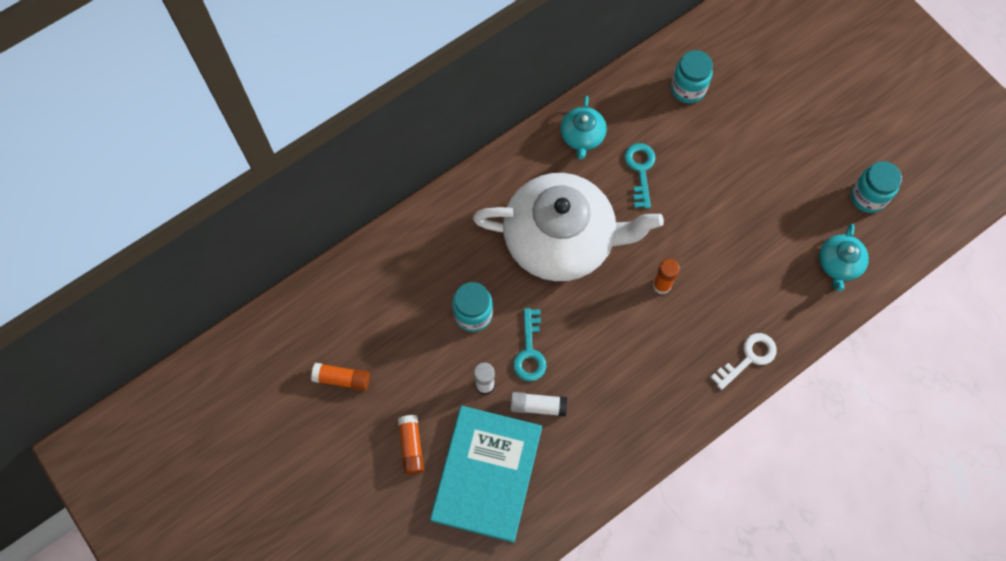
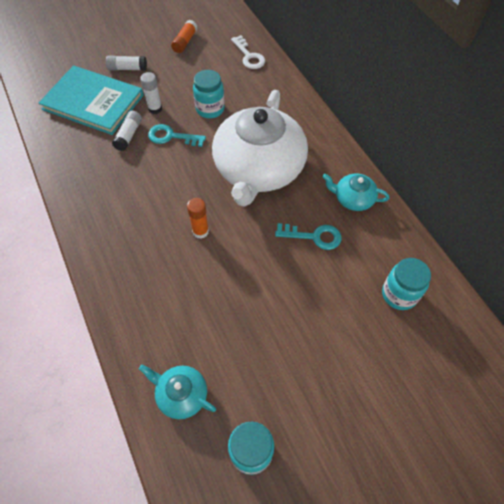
camera: 100 degrees right, 10 degrees down
orange glue stick [398,415,425,475] -> white glue stick [106,56,147,71]
white key [711,333,777,390] -> white key moved to [231,35,265,69]

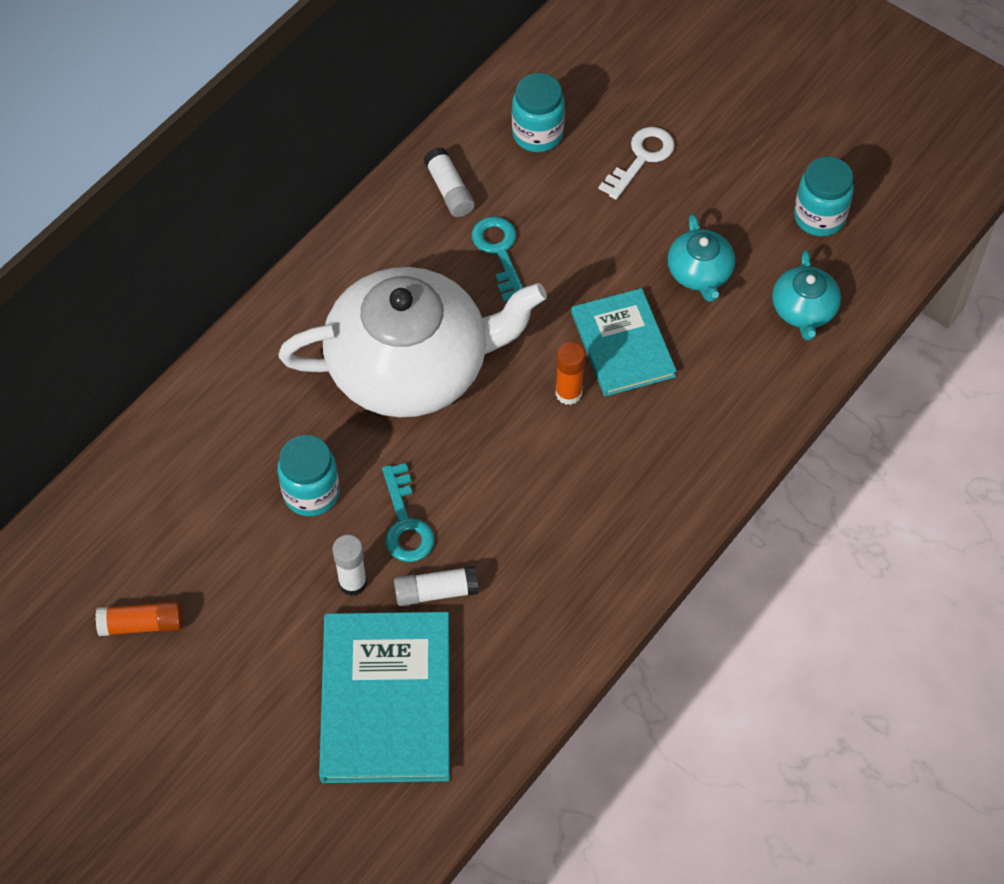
camera: 115 degrees left, 0 degrees up
white glue stick [106,56,147,71] -> white glue stick moved to [424,147,475,217]
white key [231,35,265,69] -> white key moved to [599,127,675,200]
turquoise teapot [323,173,390,211] -> turquoise teapot moved to [668,214,735,302]
none -> turquoise book [571,288,677,396]

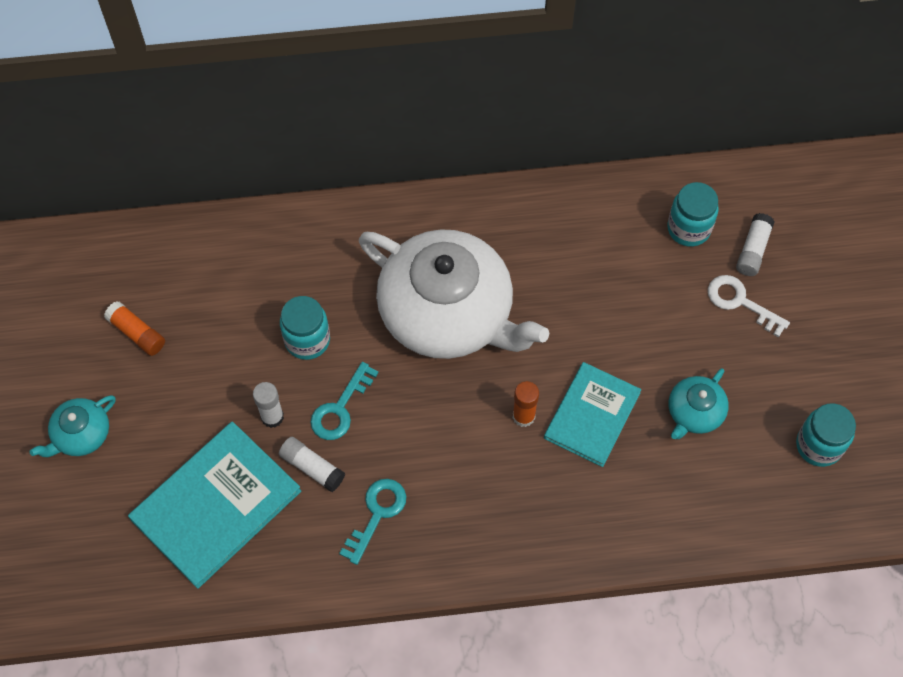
camera: 45 degrees right, 5 degrees up
white glue stick [424,147,475,217] -> white glue stick moved to [736,213,775,276]
turquoise key [472,216,523,302] -> turquoise key moved to [339,479,407,565]
white key [599,127,675,200] -> white key turned 135 degrees counterclockwise [708,275,790,337]
turquoise teapot [772,250,841,340] -> turquoise teapot moved to [30,395,116,457]

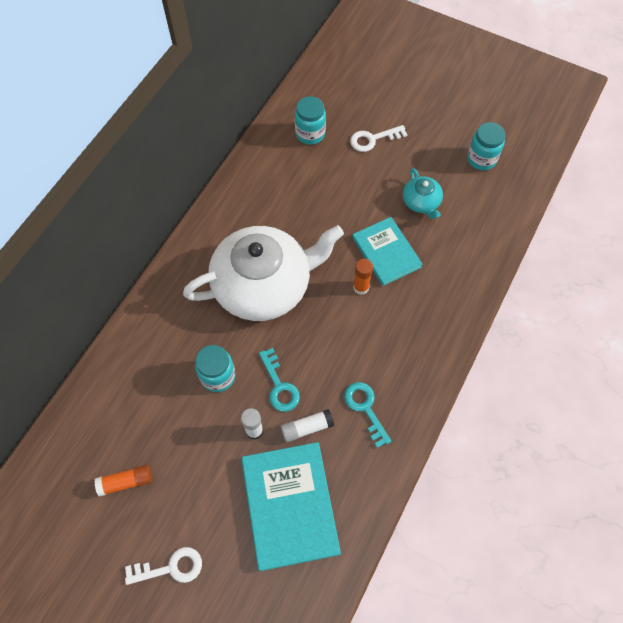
camera: 55 degrees left, 0 degrees up
turquoise teapot [30,395,116,457] -> white key [125,547,202,585]
white glue stick [736,213,775,276] -> none

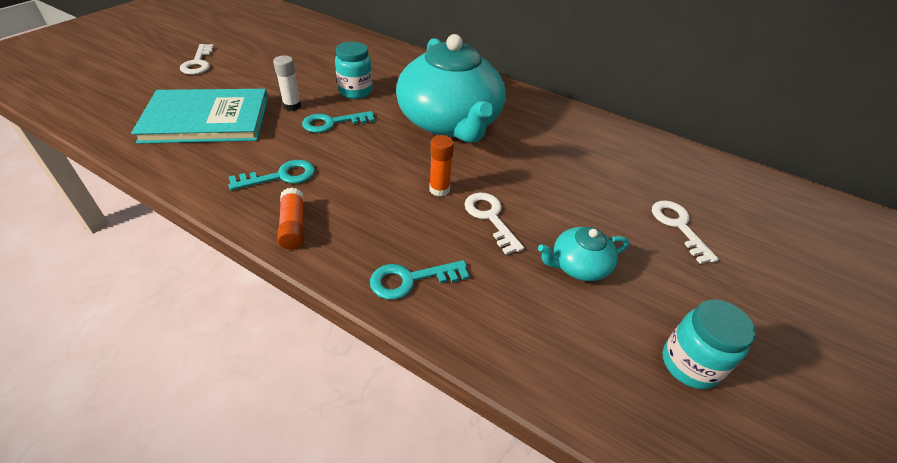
camera: 90 degrees right, 20 degrees down
orange glue stick [94,464,152,497] -> orange glue stick moved to [277,188,304,250]
white teapot [183,225,344,321] -> turquoise teapot [396,34,506,143]
white glue stick [281,409,334,442] -> none
turquoise jar [295,96,326,145] -> none
turquoise book [352,217,423,286] -> white key [464,193,524,255]
none -> turquoise key [370,260,470,300]

